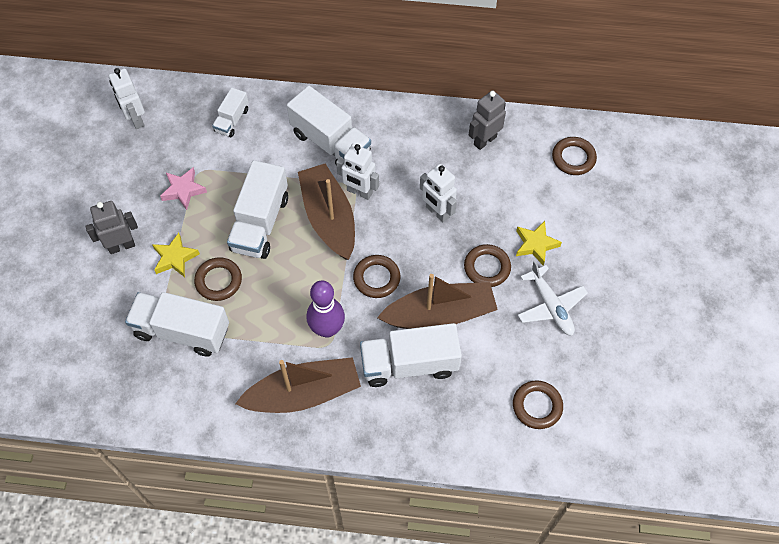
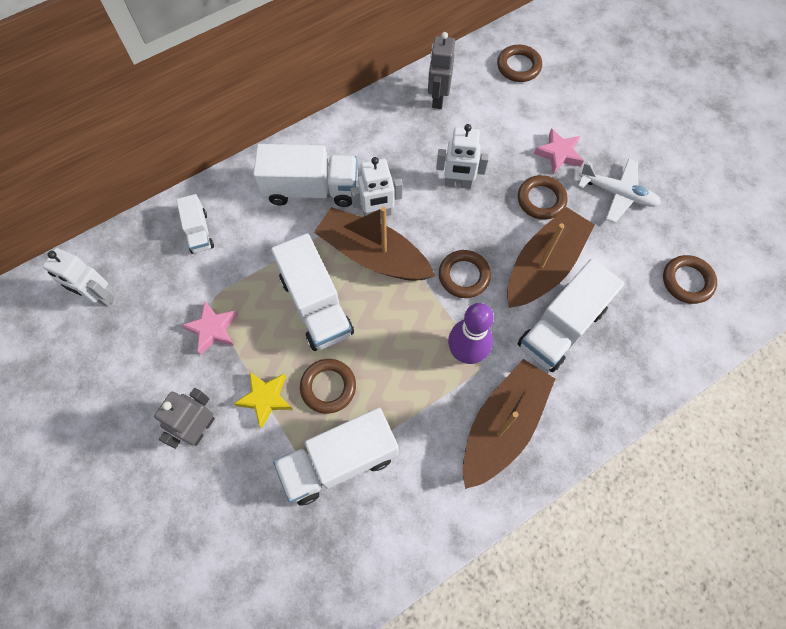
camera: 40 degrees left, 5 degrees up
yellow star [516,221,562,266] -> pink star [534,128,584,174]

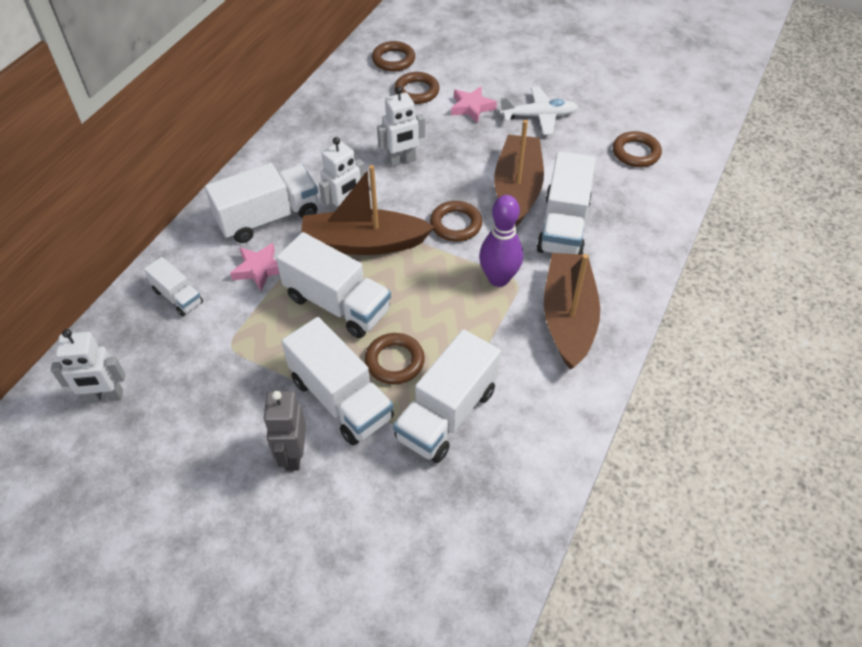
camera: 30 degrees left, 15 degrees down
pink star [182,301,238,355] -> pink star moved to [230,243,280,292]
yellow star [234,372,293,428] -> white truck [281,317,394,445]
grey robot [428,32,455,109] -> none
brown ring [518,175,568,220] -> brown ring moved to [394,72,440,104]

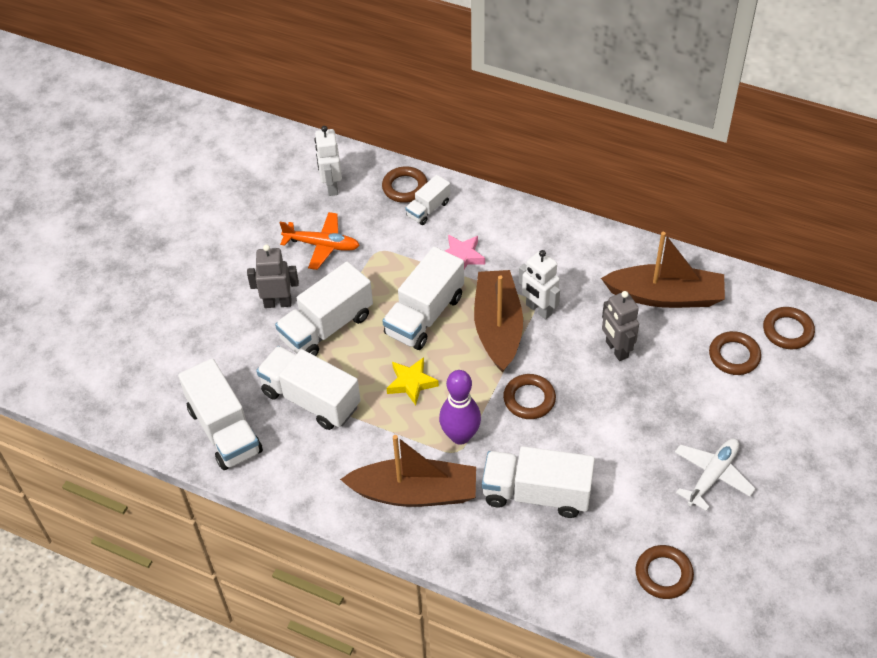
camera: 90 degrees right, 0 degrees up
white truck [205,163,318,243] -> white truck moved to [178,358,263,470]
brown ring [365,333,425,384] -> brown ring moved to [382,166,428,203]
white robot [377,86,425,167] -> grey robot [602,291,639,361]
pink star [451,86,497,123] -> none
brown boat [494,120,544,227] -> brown boat moved to [601,232,725,308]
white plane [500,87,578,135] -> white plane turned 135 degrees counterclockwise [675,439,756,511]
none -> orange plane [280,212,360,270]
none -> yellow star [387,357,439,405]

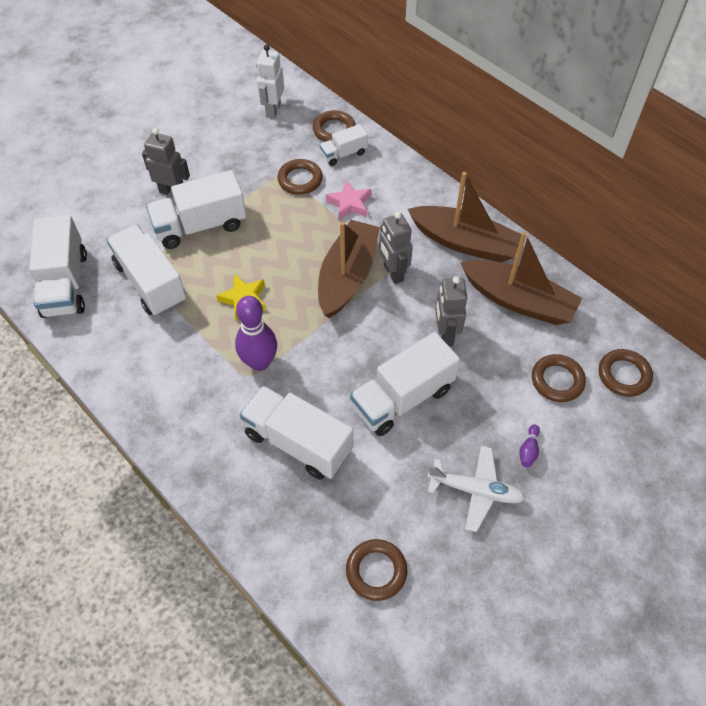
camera: 20 degrees right, 5 degrees up
orange plane [280,212,360,270] -> none
brown boat [340,435,476,507] -> brown boat moved to [408,172,522,262]
white truck [382,247,464,350] -> white truck moved to [350,332,460,436]
brown ring [503,374,556,419] -> brown ring moved to [277,159,323,195]
white robot [519,250,560,319] -> grey robot [379,212,413,284]
white plane [675,439,756,511] -> white plane turned 45 degrees clockwise [427,446,526,532]
none -> purple bowling pin [519,424,540,467]

